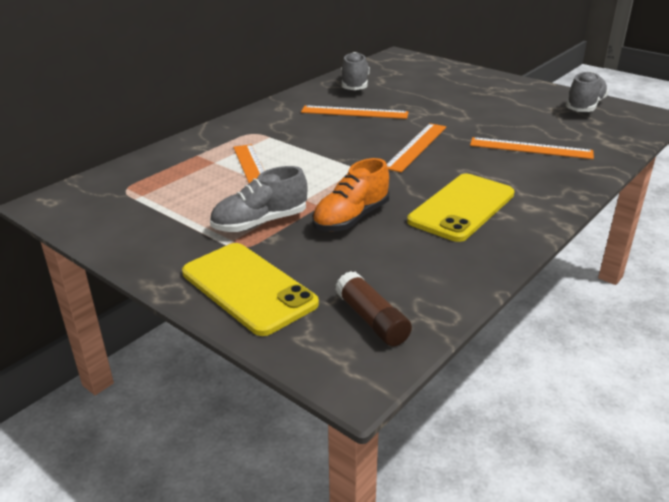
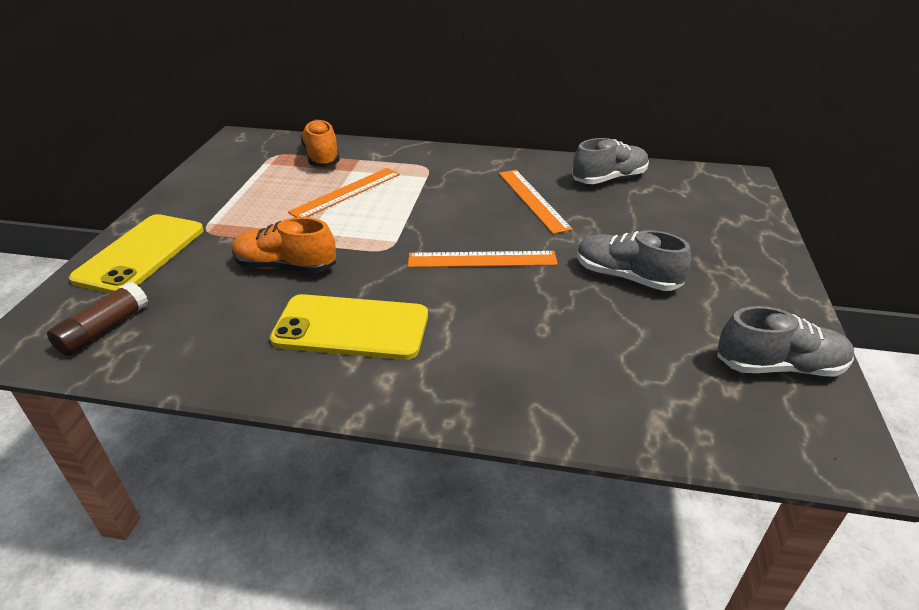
camera: 60 degrees right, 5 degrees up
grey shoe [210,166,307,232] -> grey shoe moved to [577,230,691,291]
orange ruler [470,137,594,159] -> none
none -> orange shoe [301,119,340,167]

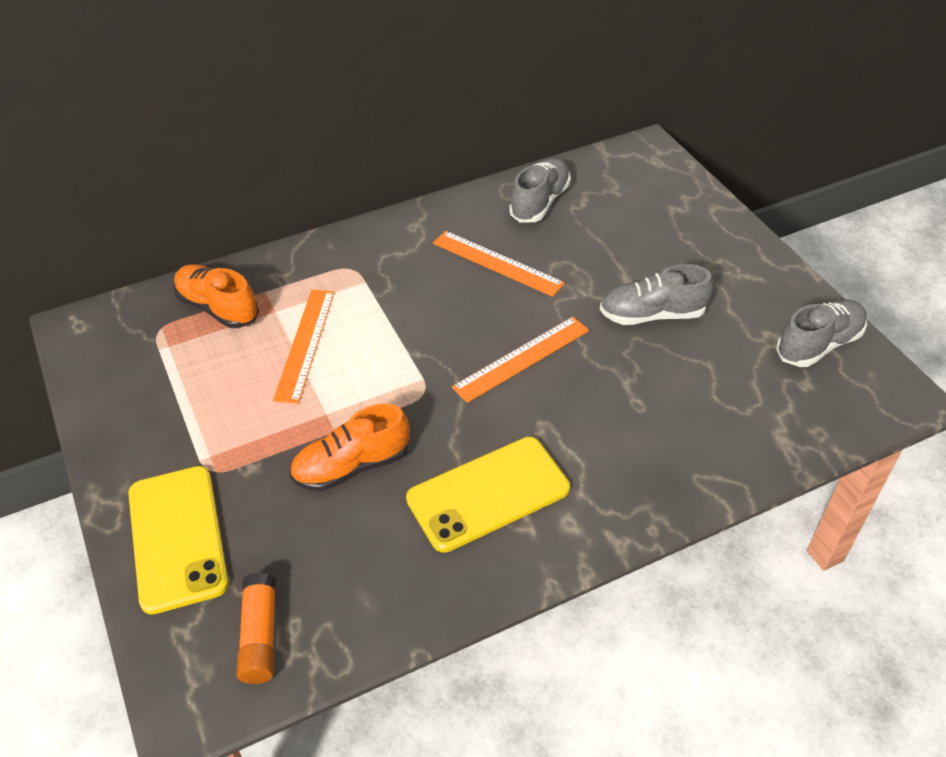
camera: 35 degrees left, 10 degrees up
brown glue stick [47,282,148,356] -> orange glue stick [236,572,276,684]

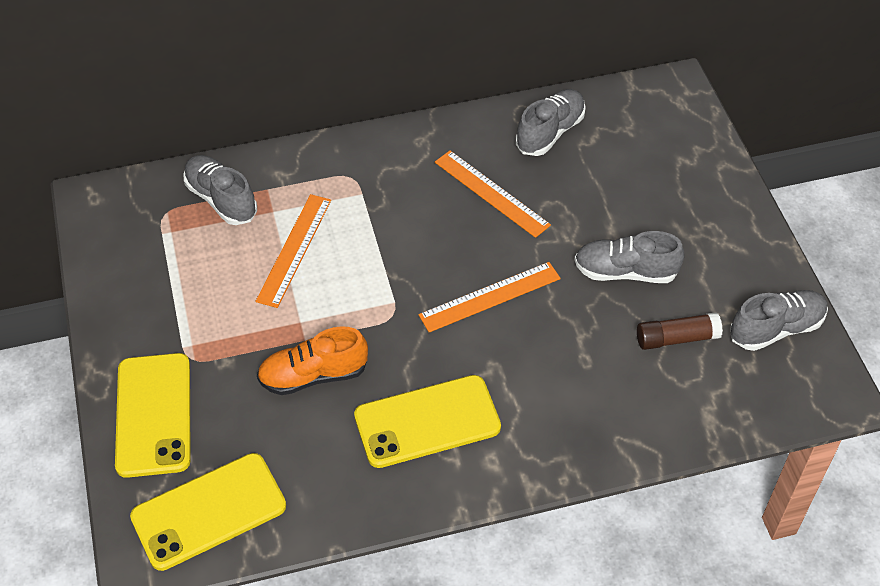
camera: 10 degrees right, 5 degrees up
orange shoe [173,264,259,328] -> grey shoe [183,155,257,225]
orange glue stick [236,572,276,684] -> yellow phone [130,453,286,571]
none -> brown glue stick [637,312,723,350]

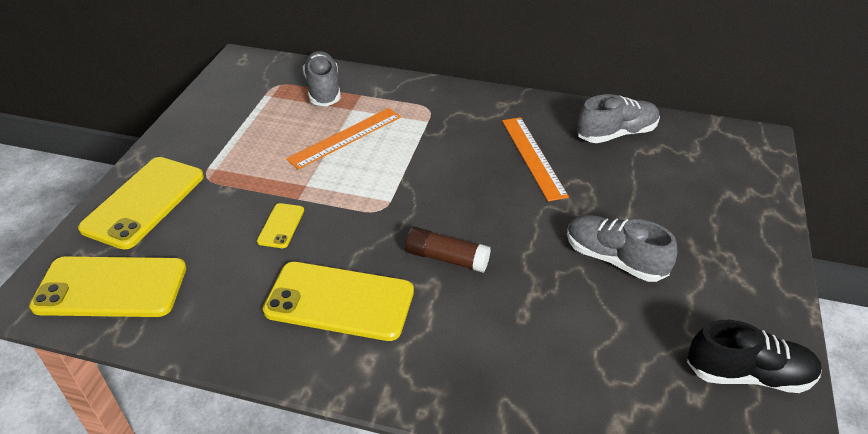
camera: 30 degrees right, 10 degrees down
orange shoe [257,326,368,395] -> yellow phone [257,203,304,248]
orange ruler [418,262,561,333] -> none
brown glue stick [637,312,723,350] -> brown glue stick moved to [405,227,491,273]
grey shoe [730,290,828,351] -> black shoe [687,320,822,393]

